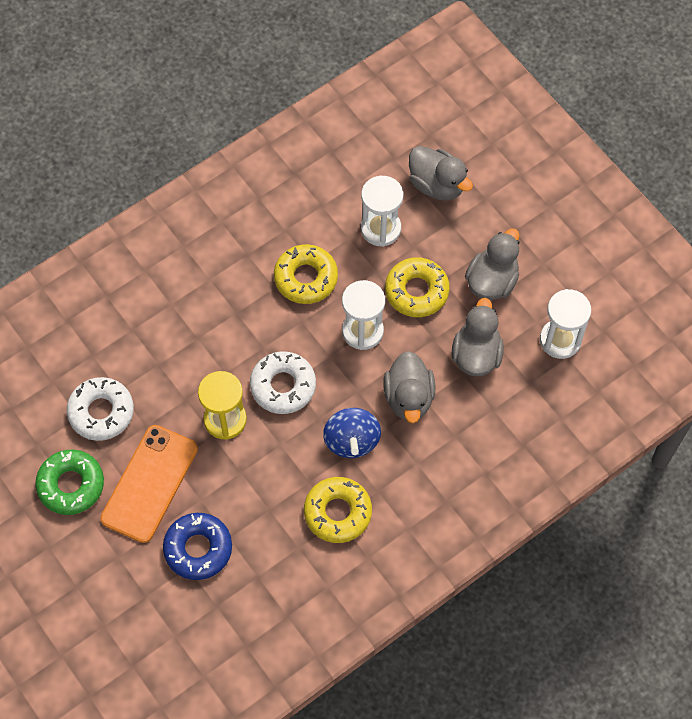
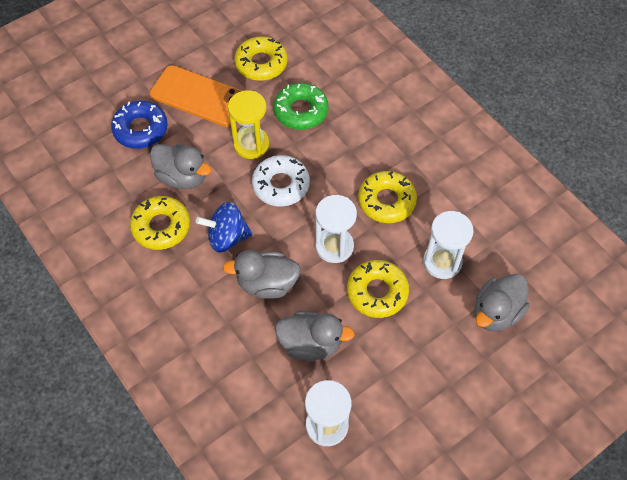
camera: 90 degrees right, 5 degrees down
green donut [35,449,104,515] -> green donut moved to [274,83,328,130]
white donut [67,377,134,441] -> yellow donut [235,36,287,81]
grey duck [465,228,519,300] -> grey duck moved to [150,144,211,189]

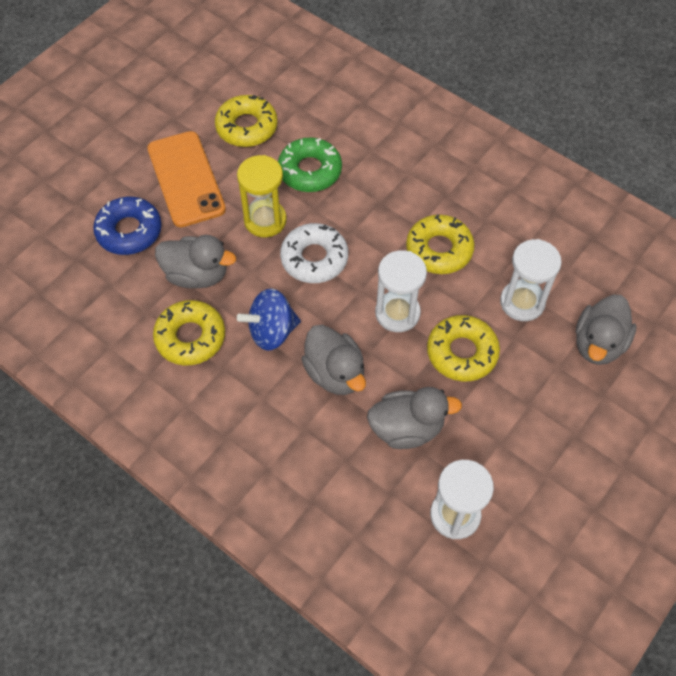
camera: 15 degrees left, 0 degrees up
orange phone [150,65,242,127] -> orange phone turned 60 degrees clockwise [147,131,226,227]
grey duck [223,250,301,299] -> grey duck turned 105 degrees counterclockwise [301,325,366,395]

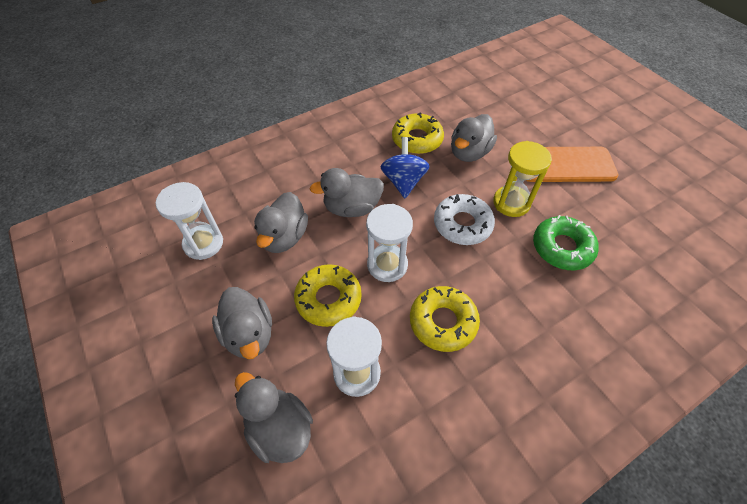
camera: 110 degrees right, 5 degrees down
blue donut [93,197,162,255] -> none
yellow donut [215,95,278,147] -> none
none -> grey duck [212,287,272,359]

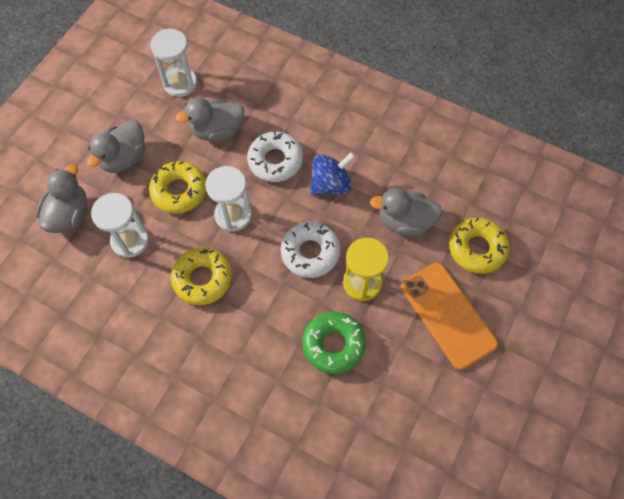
camera: 60 degrees right, 10 degrees up
grey duck [310,168,384,217] -> white donut [247,131,303,182]
yellow donut [392,112,444,154] -> yellow donut moved to [449,218,510,274]

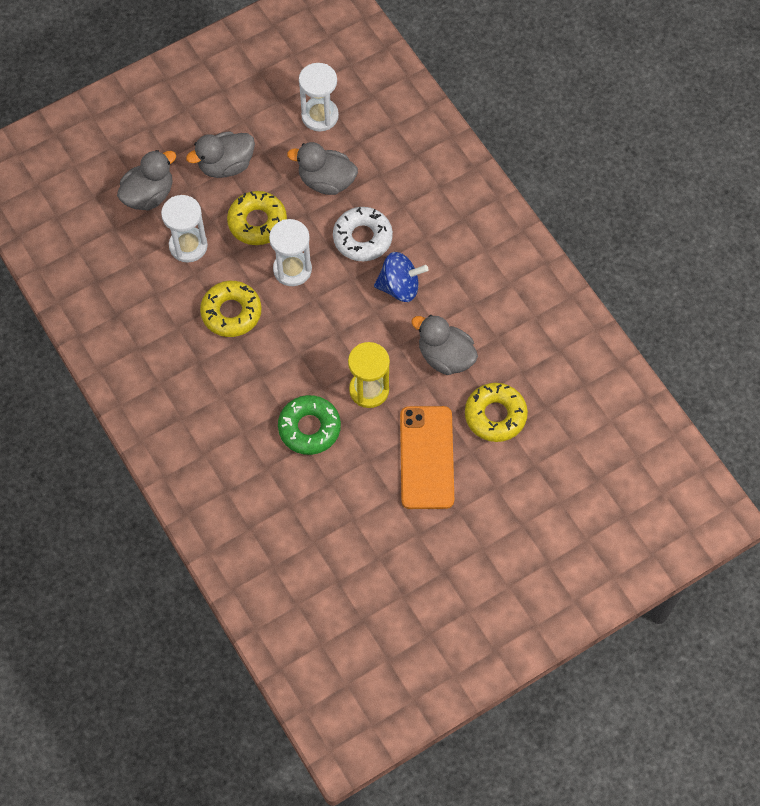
camera: 30 degrees right, 0 degrees up
white donut [281,222,340,278] -> none

